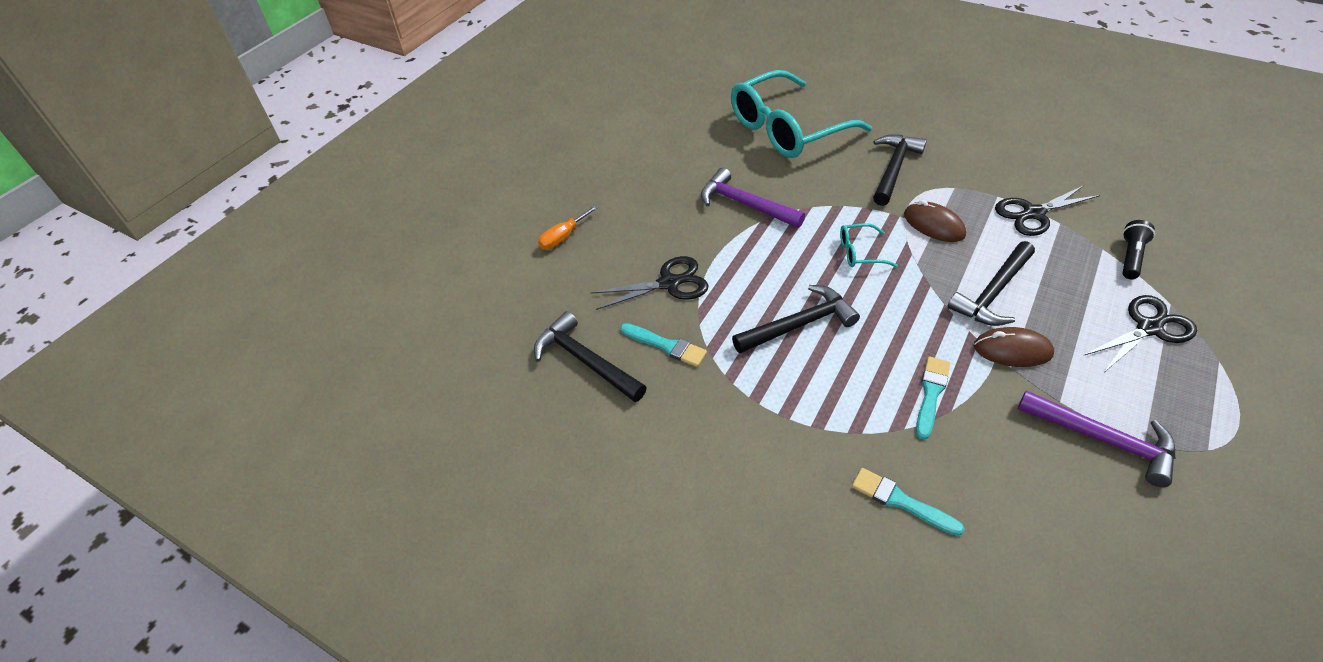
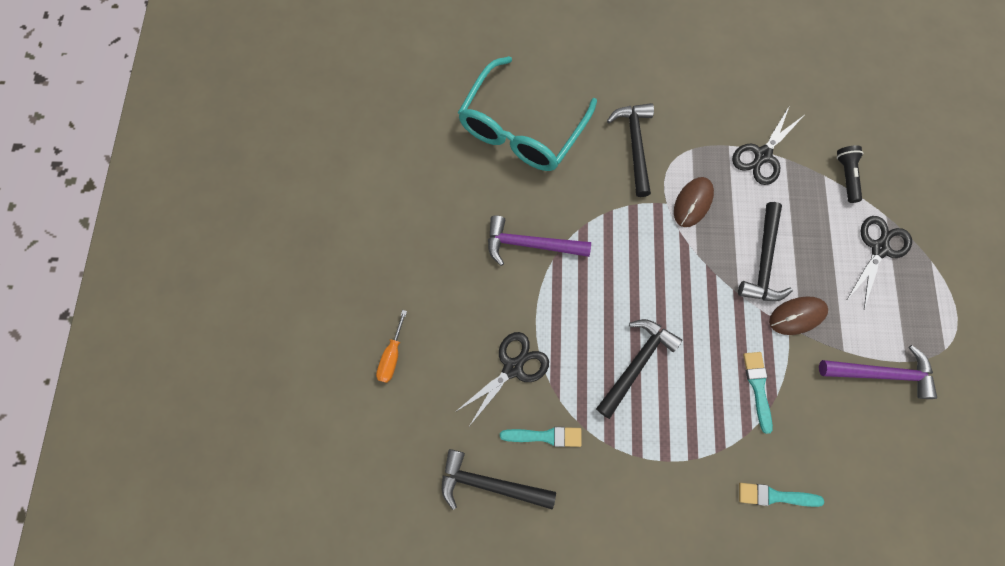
camera: 30 degrees left, 25 degrees up
turquoise glasses [840,223,898,267] -> none
brown mouse [904,200,966,242] -> brown mouse turned 75 degrees counterclockwise [674,177,714,227]

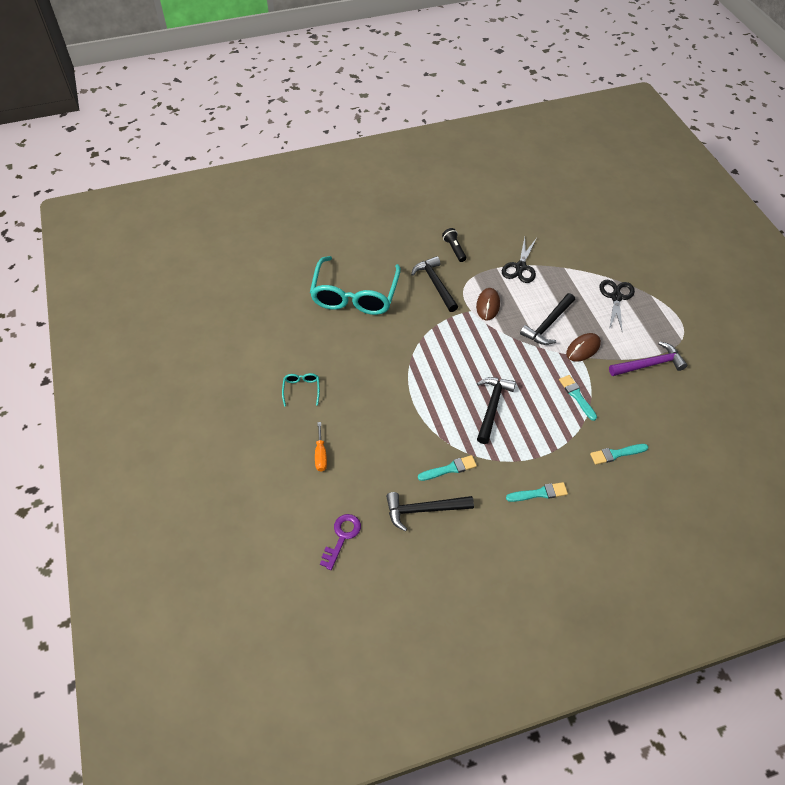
camera: 20 degrees left, 20 degrees down
black scissors [455,332,549,425] -> none
purple hammer [488,215,591,266] -> none
black hammer [738,202,793,301] -> black hammer turned 45 degrees clockwise [520,293,575,345]
black flashlight [836,145,863,203] -> black flashlight moved to [442,228,466,262]
none -> turquoise glasses [282,373,320,407]
none -> purple key [320,514,361,570]
none -> turquoise brush [506,482,568,502]

